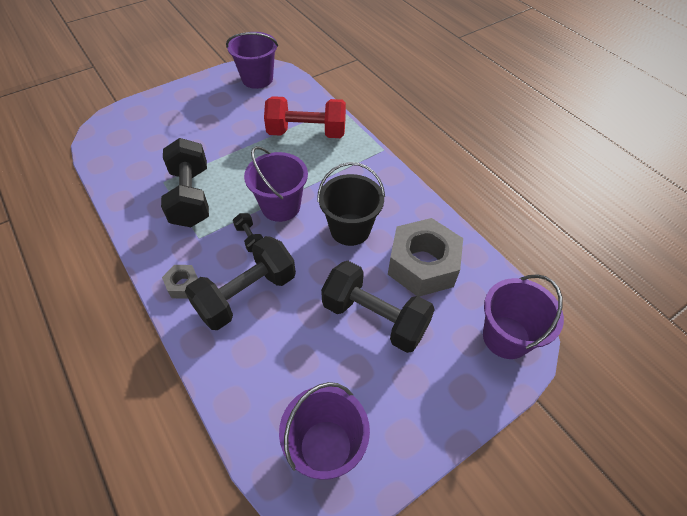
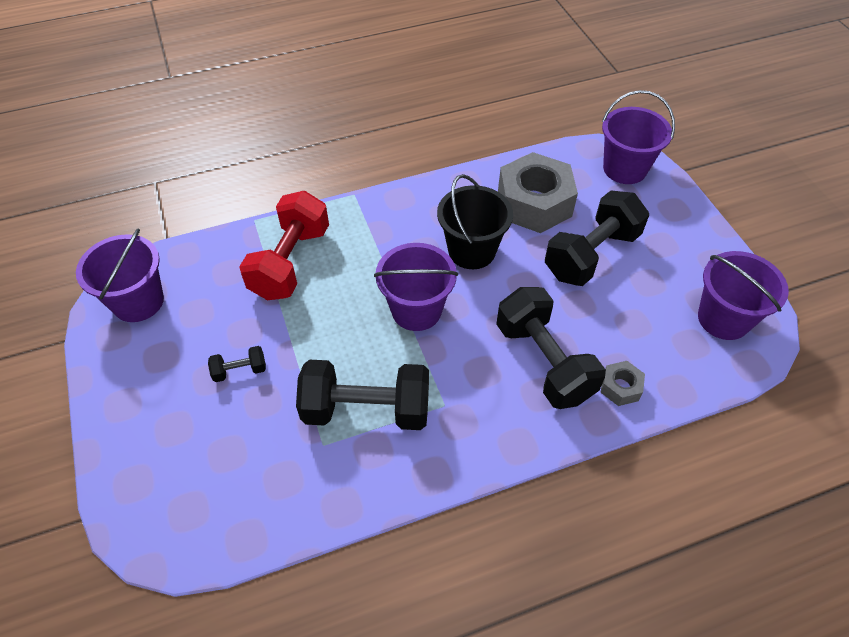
camera: 75 degrees left, 0 degrees up
grey nut [162,265,198,299] -> grey nut moved to [600,361,645,406]
black dumbbell [233,213,263,252] -> black dumbbell moved to [208,346,266,382]

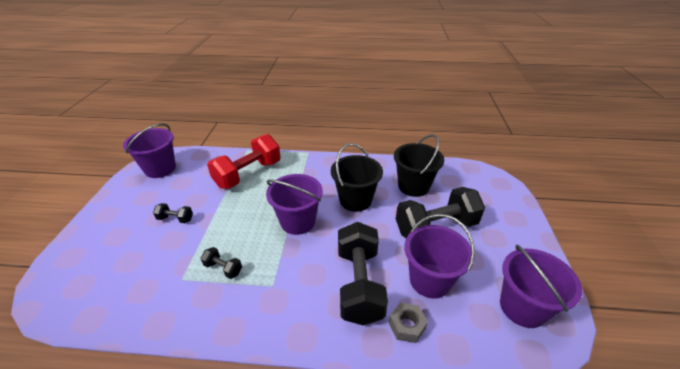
camera: 25 degrees right, 15 degrees down
black dumbbell [296,360,429,430] -> black dumbbell [201,247,242,279], size x0.44
grey nut [498,152,578,233] -> black bucket [394,134,444,197]
purple bucket [602,90,675,184] -> purple bucket moved to [405,214,475,299]

